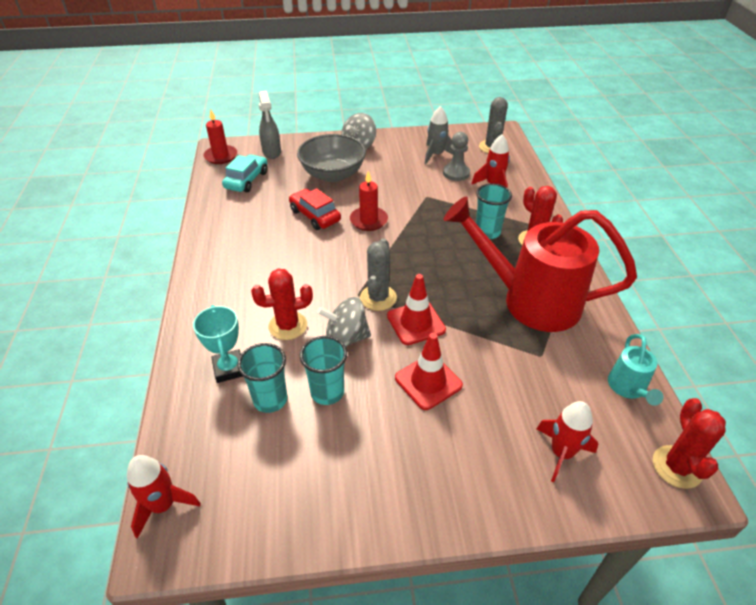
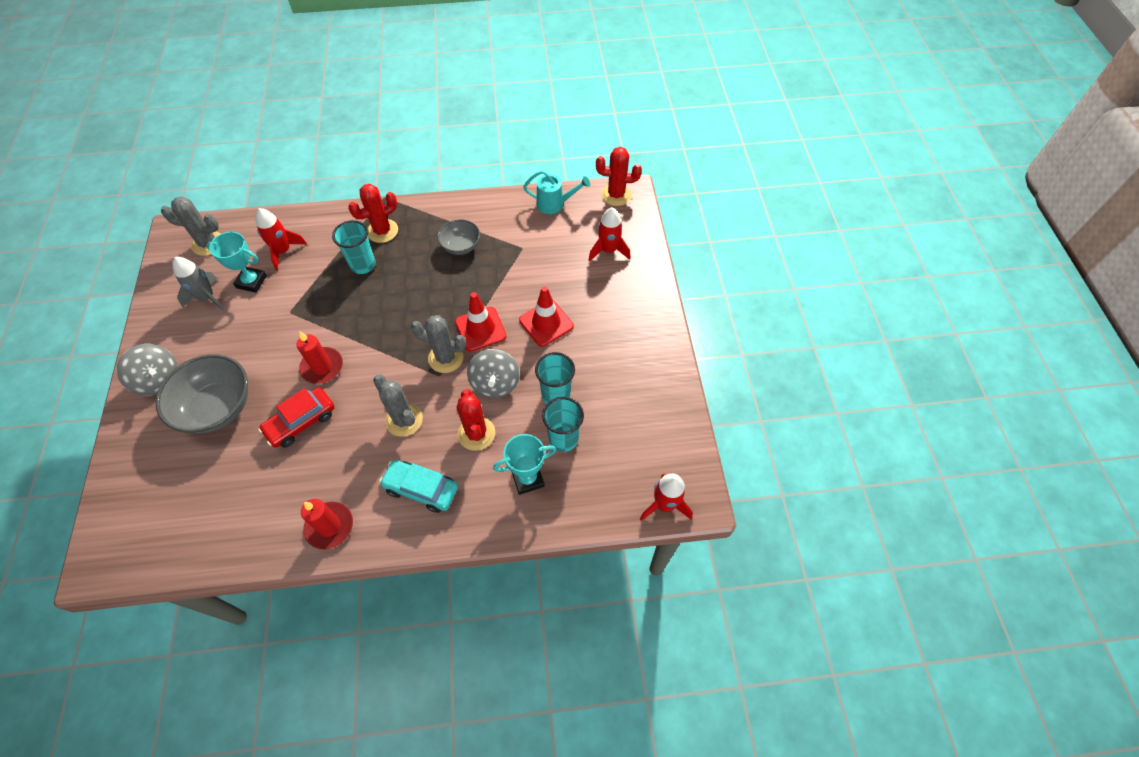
camera: 90 degrees left, 15 degrees up
red candle [203,110,237,164] -> red candle moved to [301,499,353,549]
turquoise car [222,154,268,192] -> turquoise car moved to [379,460,458,513]
grey spray bottle [259,91,281,159] -> none
grey pawn [443,132,470,181] -> turquoise trophy [206,232,267,293]
red watering can [444,197,637,332] -> grey bowl [437,219,480,255]
none -> grey cactus [373,375,423,437]

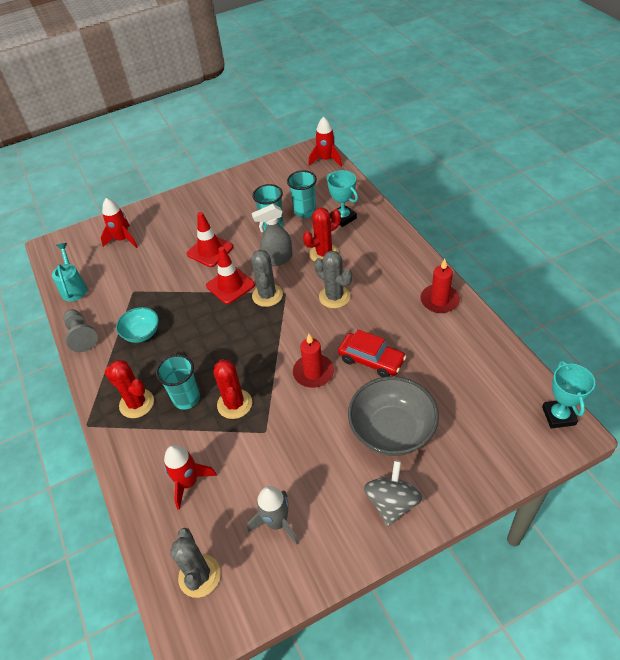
camera: 105 degrees left, 10 degrees down
turquoise trophy [206,232,267,293] -> turquoise trophy moved to [542,361,595,429]
grey cactus [373,375,423,437] -> grey cactus turned 75 degrees counterclockwise [314,250,352,308]
turquoise car [379,460,458,513] -> none
grey bowl [437,219,480,255] -> turquoise bowl [116,307,159,343]
grey spinning top [467,349,520,398] -> grey spray bottle [252,204,292,266]
red cactus [596,147,642,206] -> red cactus moved to [213,359,252,419]
none -> grey pawn [63,309,98,352]

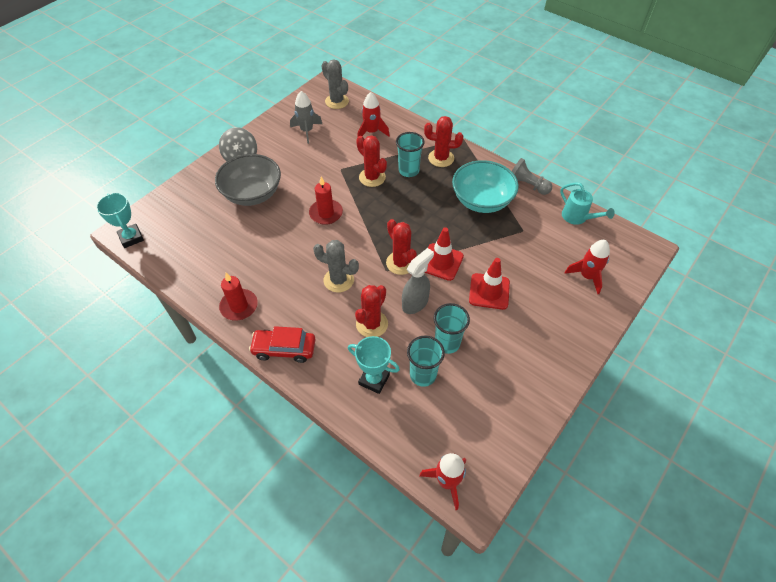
camera: 150 degrees right, 5 degrees up
turquoise bowl [116,307,159,343] -> turquoise bowl [452,160,519,213], size x1.77
grey cactus [251,250,283,307] -> red cactus [386,219,417,275]
red car [338,329,406,377] -> red car moved to [249,326,316,363]

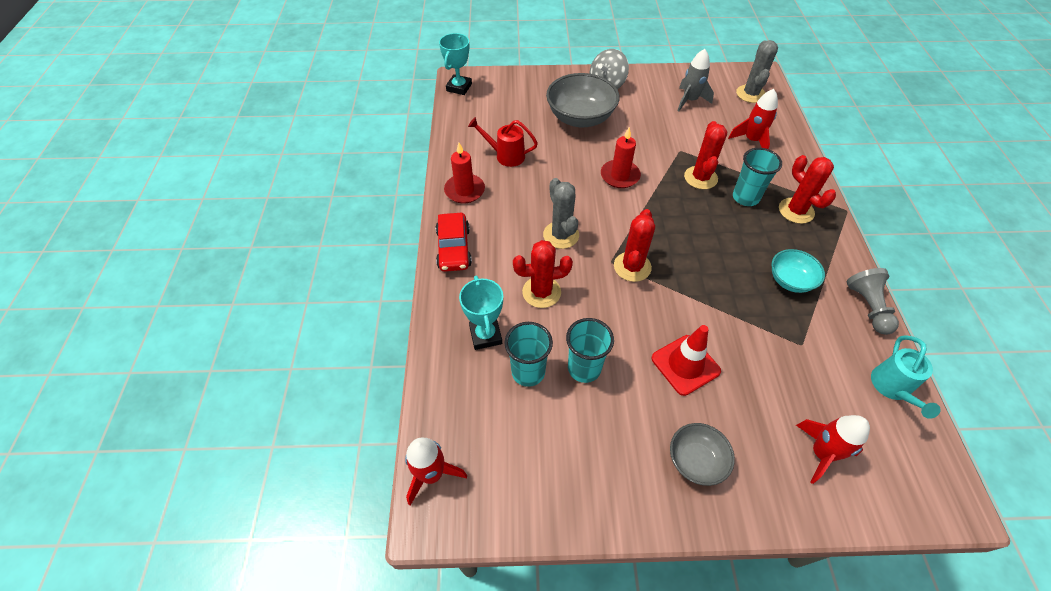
camera: 50 degrees right, 0 degrees up
red car [249,326,316,363] -> red car turned 150 degrees counterclockwise [436,213,472,272]
grey spray bottle [402,248,434,314] -> none
red traffic cone [425,227,464,281] -> none
turquoise bowl [452,160,519,213] -> turquoise bowl [772,249,825,293], size x0.57
none -> red watering can [468,117,538,167]
none -> grey bowl [670,423,735,486]

